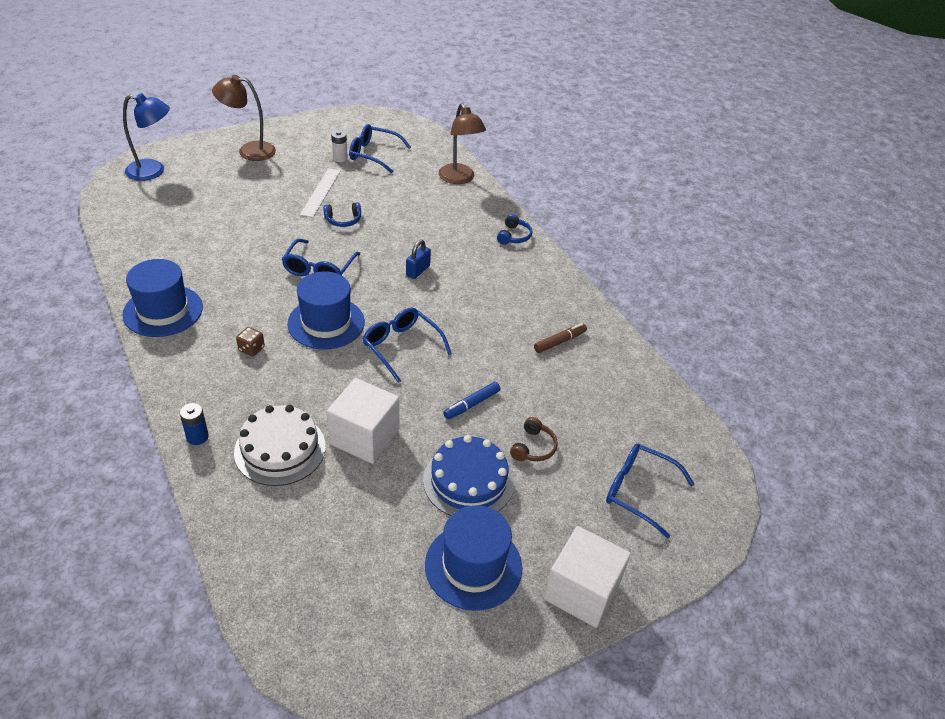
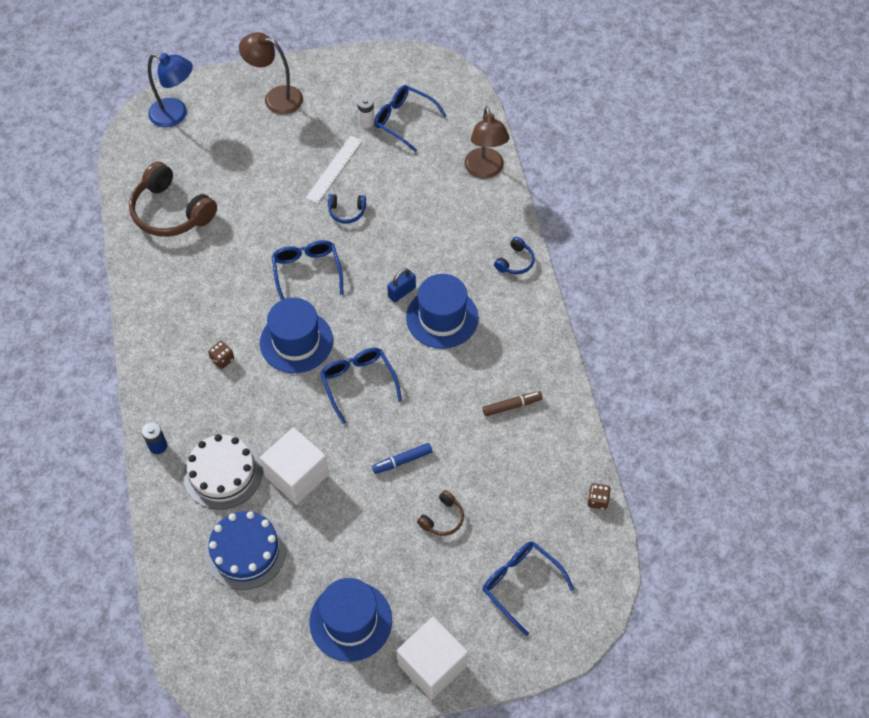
camera: 20 degrees right, 15 degrees up
blue hat [122,259,203,337] -> blue hat moved to [406,274,478,349]
blue glasses [281,239,360,276] -> blue glasses turned 135 degrees clockwise [272,240,343,300]
blue cake [423,435,514,516] -> blue cake moved to [205,511,286,590]
none -> brown headphones [129,162,217,237]
none -> brown dice [588,483,611,510]

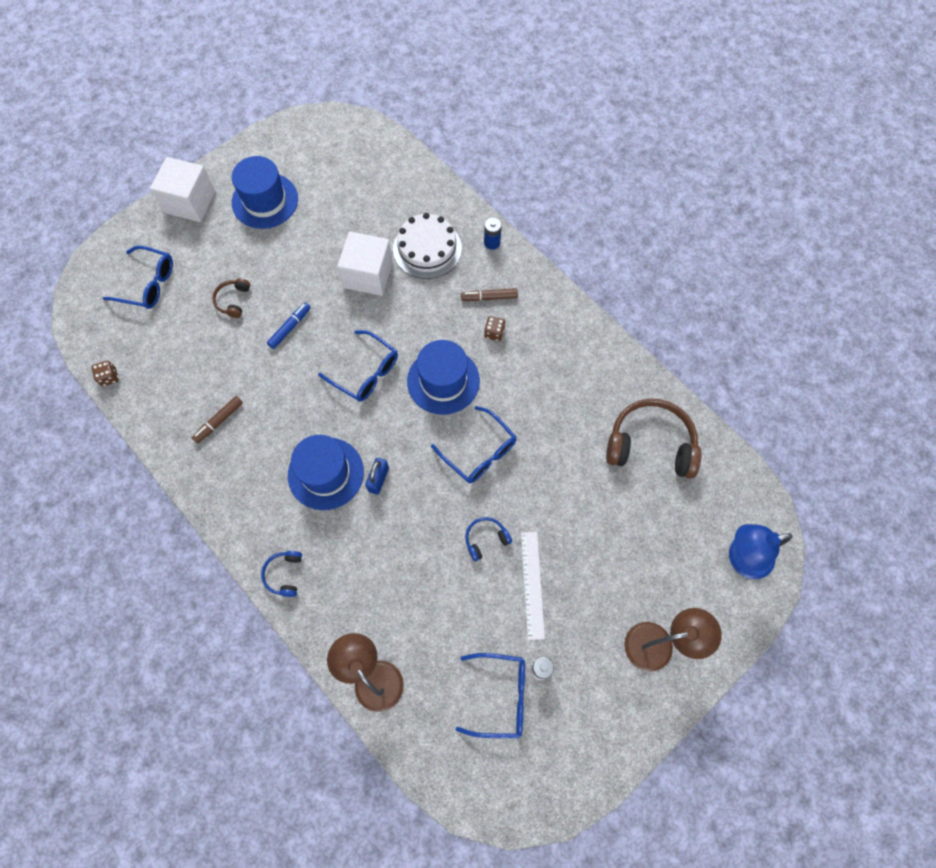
camera: 150 degrees right, 10 degrees up
blue cake [205,511,286,590] -> none
none -> brown marker [461,288,518,301]

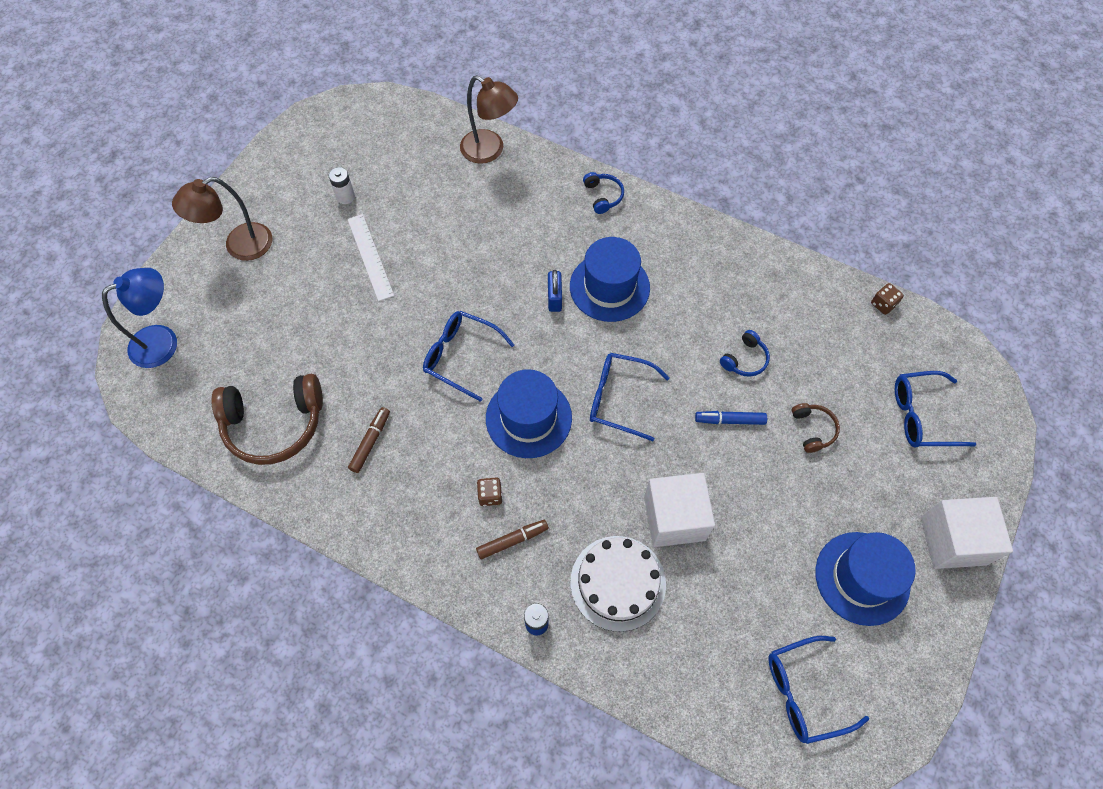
camera: 160 degrees right, 5 degrees down
brown marker [192,396,243,444] -> brown marker moved to [348,407,390,473]
blue marker [267,302,311,349] -> blue marker turned 75 degrees clockwise [695,411,767,425]
blue glasses [456,653,525,738] -> blue glasses moved to [768,636,869,744]
blue headphones [465,517,512,561] -> blue headphones moved to [720,330,770,377]

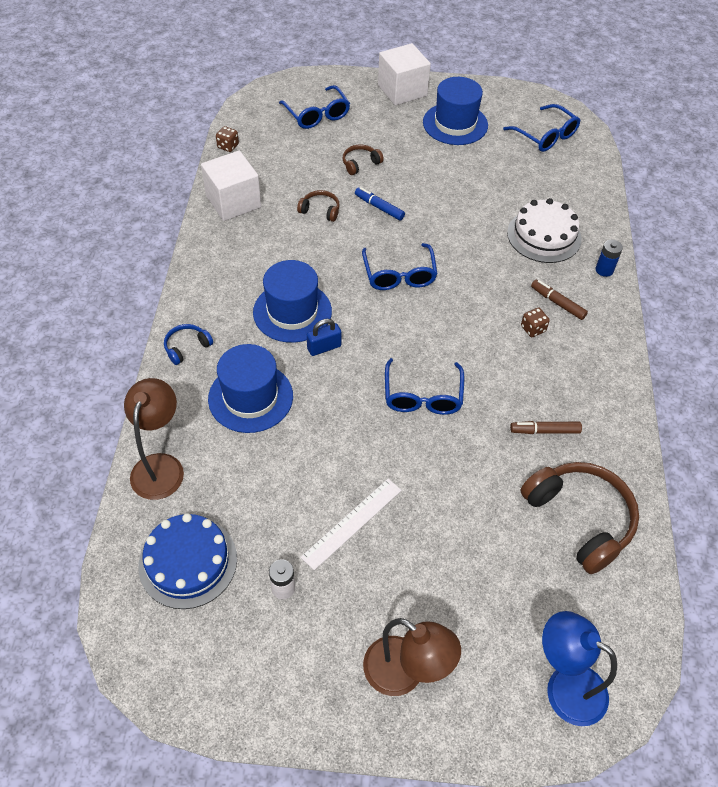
camera: 115 degrees left, 10 degrees down
blue hat [486,369,572,458] -> blue hat moved to [208,344,293,433]
white cube [644,473,715,547] -> white cube moved to [201,150,261,221]
blue marker [695,411,767,425] -> blue marker turned 150 degrees clockwise [355,187,405,220]
blue headphones [720,330,770,377] -> brown headphones [297,190,340,222]
none -> blue cake [138,513,237,609]

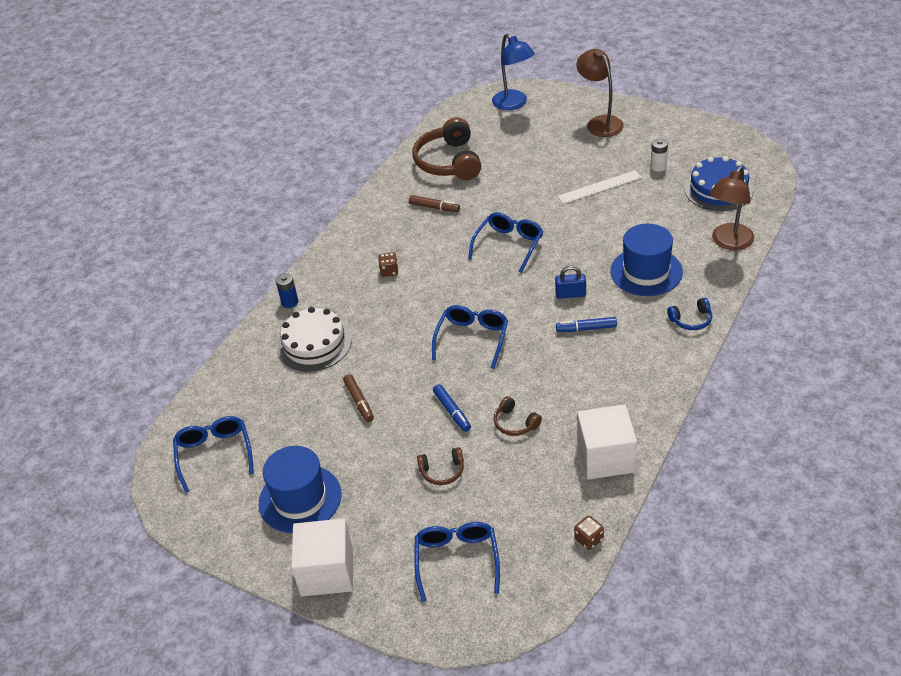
camera: 150 degrees left, 10 degrees down
blue hat [253,260,332,343] -> blue marker [556,317,617,332]
brown marker [531,280,588,320] -> brown marker moved to [343,374,374,422]

